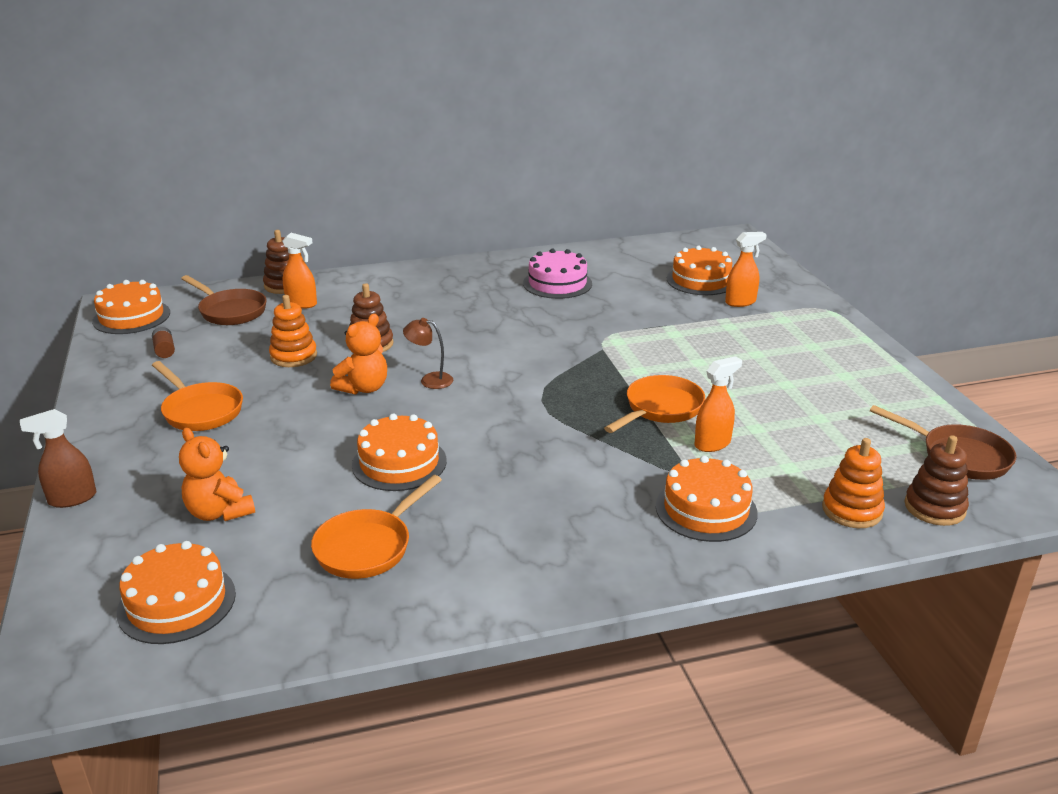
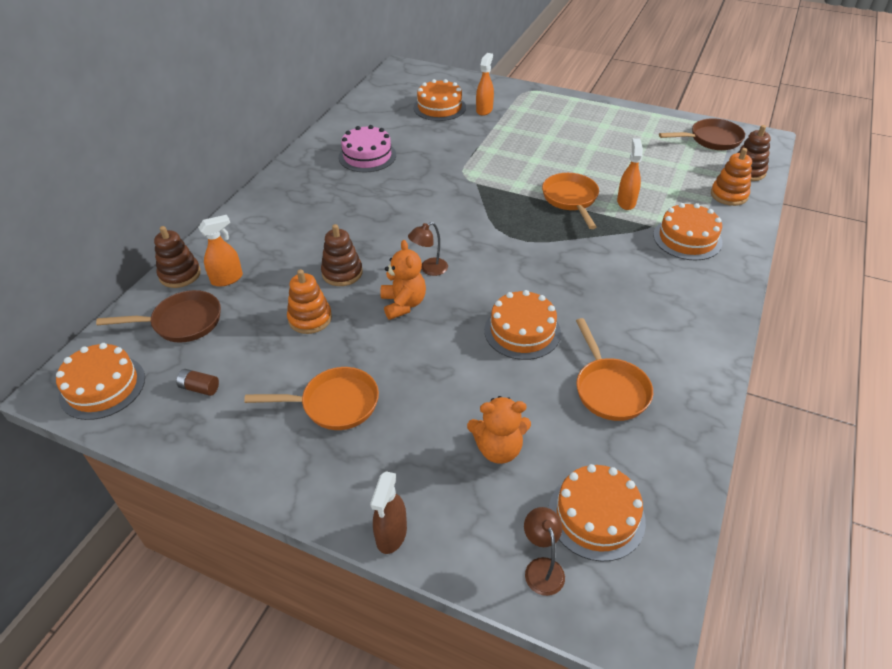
camera: 50 degrees left, 15 degrees up
none -> brown lamp [524,507,565,596]

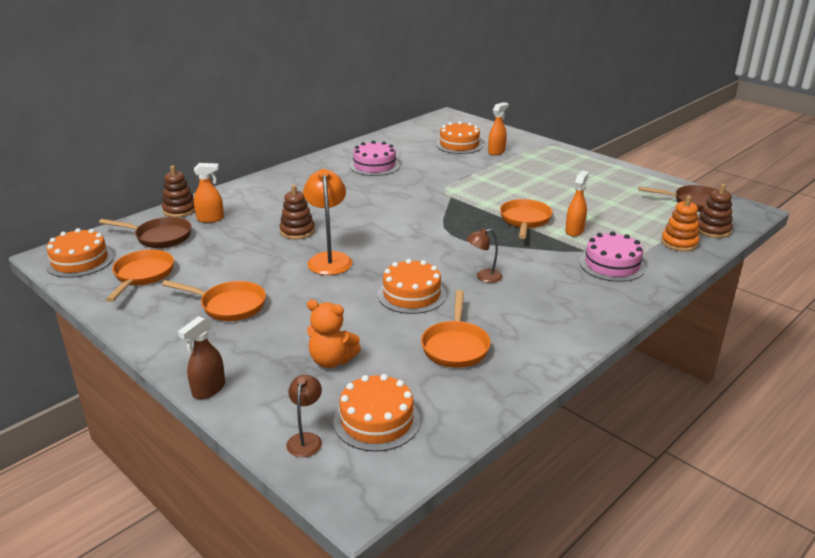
camera: 20 degrees right, 15 degrees down
brown battery [176,369,219,396] -> orange pan [106,250,174,302]
orange stacking toy [287,269,332,334] -> none
orange teddy bear [380,240,426,320] -> orange lamp [303,169,352,275]
brown lamp [408,222,448,276] -> brown lamp moved to [467,228,502,283]
orange cake [653,203,722,260] -> pink cake [579,232,646,282]

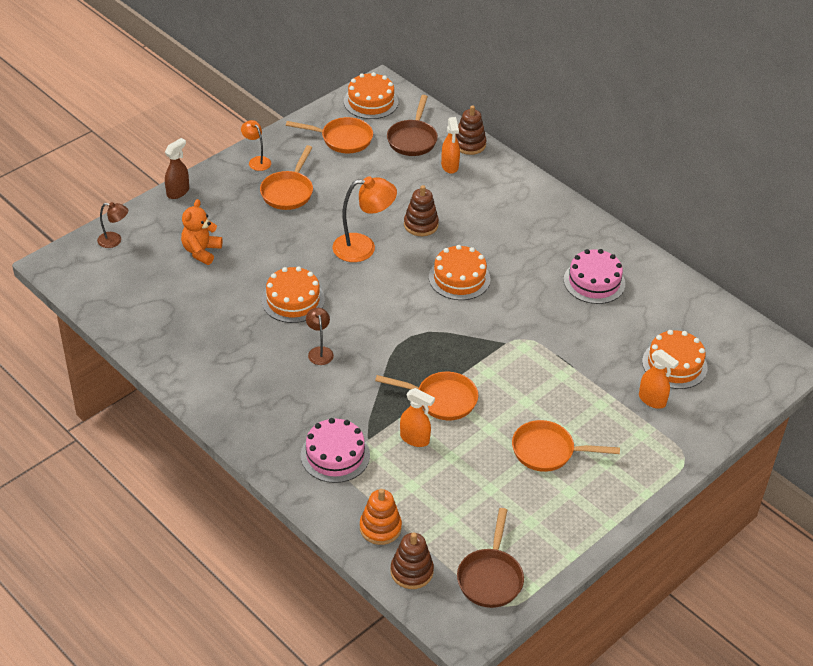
camera: 90 degrees right, 15 degrees up
brown spray bottle [178,316,225,399] -> brown spray bottle turned 90 degrees clockwise [165,138,189,199]
orange cake [334,374,420,452] -> orange cake moved to [429,245,491,300]
orange pan [421,290,491,368] -> orange pan moved to [512,420,620,472]
none -> orange lamp [241,120,271,171]

